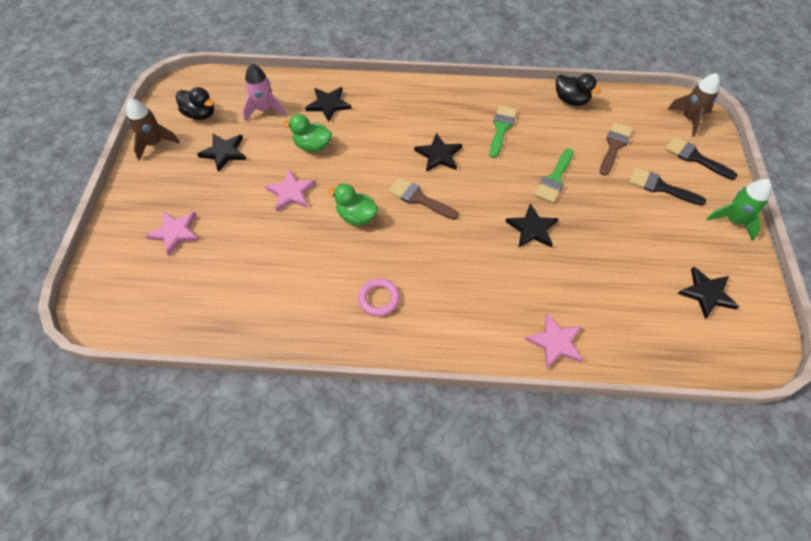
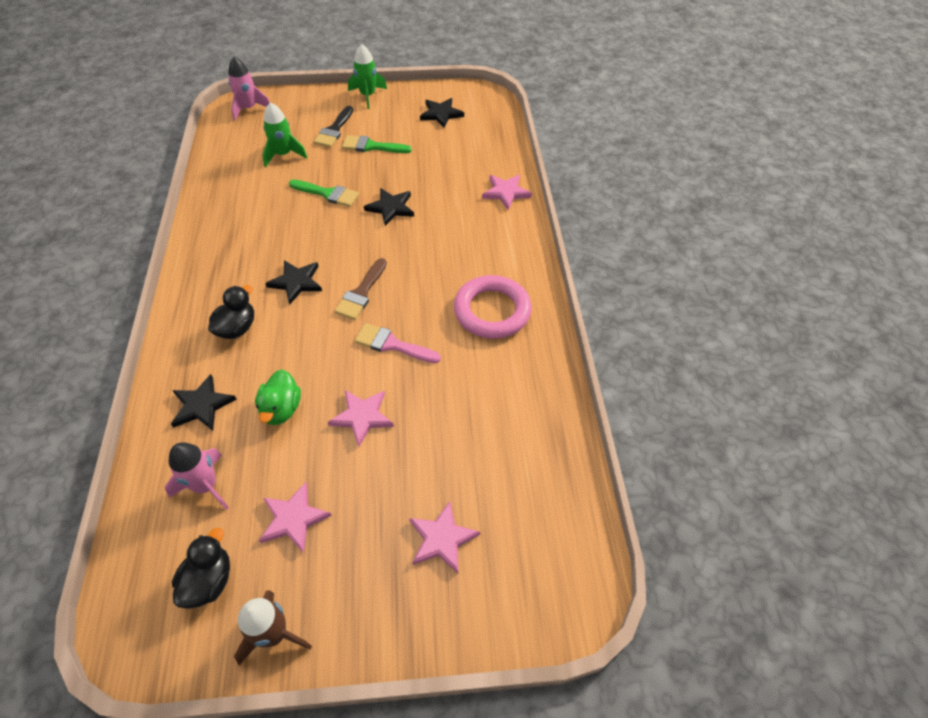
camera: 100 degrees left, 5 degrees down
black star [197,134,246,172] -> pink star [259,482,332,553]
green duck [328,184,378,226] -> pink brush [355,323,441,363]
pink ring [358,278,400,316] -> pink ring [454,275,532,339], size x1.82
green brush [489,105,517,158] -> green brush moved to [342,135,412,153]
black duck [556,74,601,106] -> black duck moved to [208,285,254,339]
brown brush [600,122,633,176] -> green rocket [263,102,307,167]
black brush [665,136,738,180] -> none
brown rocket [667,73,720,137] -> pink rocket [228,57,270,121]

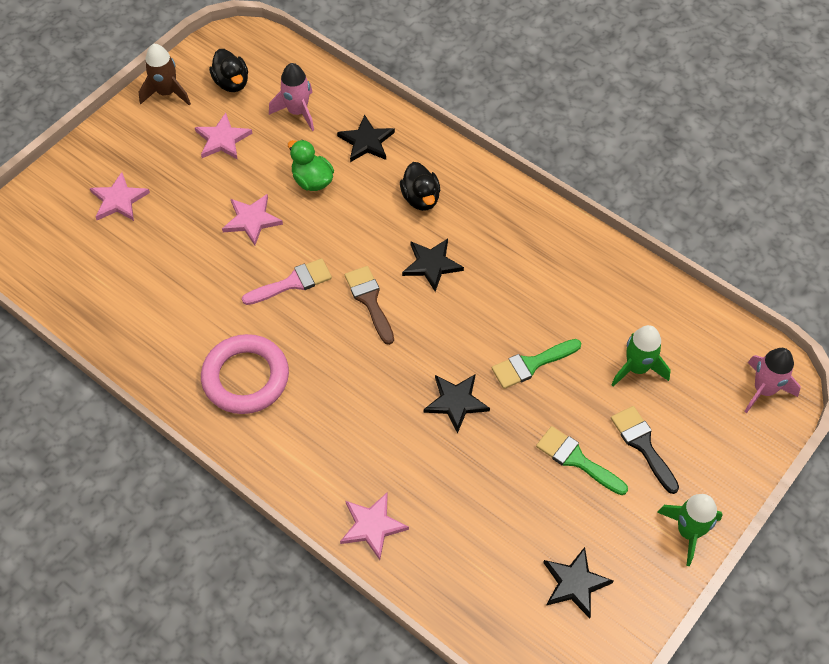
camera: 135 degrees right, 5 degrees up
green brush [342,135,412,153] -> green brush turned 105 degrees counterclockwise [536,426,628,495]

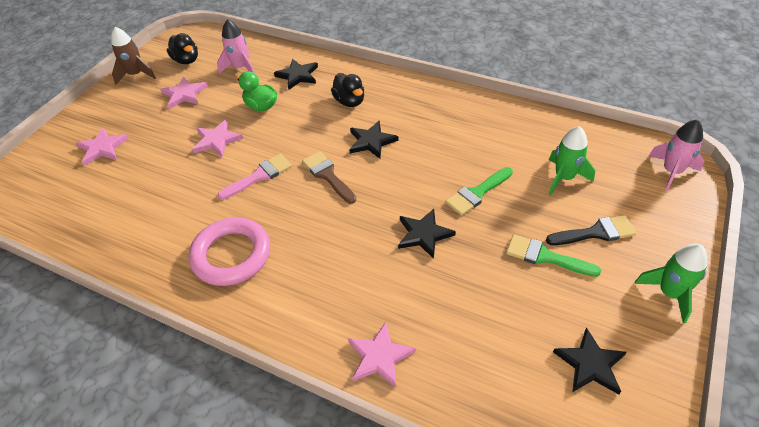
camera: 10 degrees left, 10 degrees down
black brush [611,406,679,494] -> black brush turned 120 degrees clockwise [546,215,636,245]

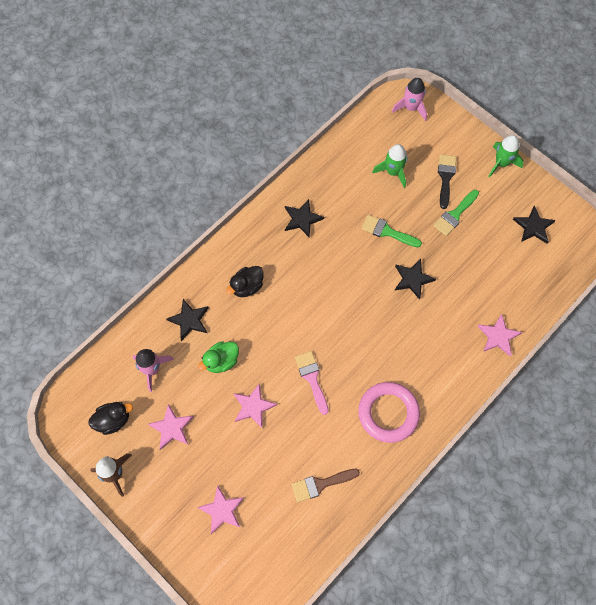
camera: 75 degrees left, 20 degrees up
brown brush [302,151,356,204] -> brown brush moved to [291,469,360,502]
black duck [331,73,364,107] -> black duck turned 150 degrees clockwise [226,266,263,297]
black star [349,121,398,159] -> black star moved to [285,199,324,238]
green brush [445,167,513,216] -> green brush turned 135 degrees clockwise [361,215,422,248]

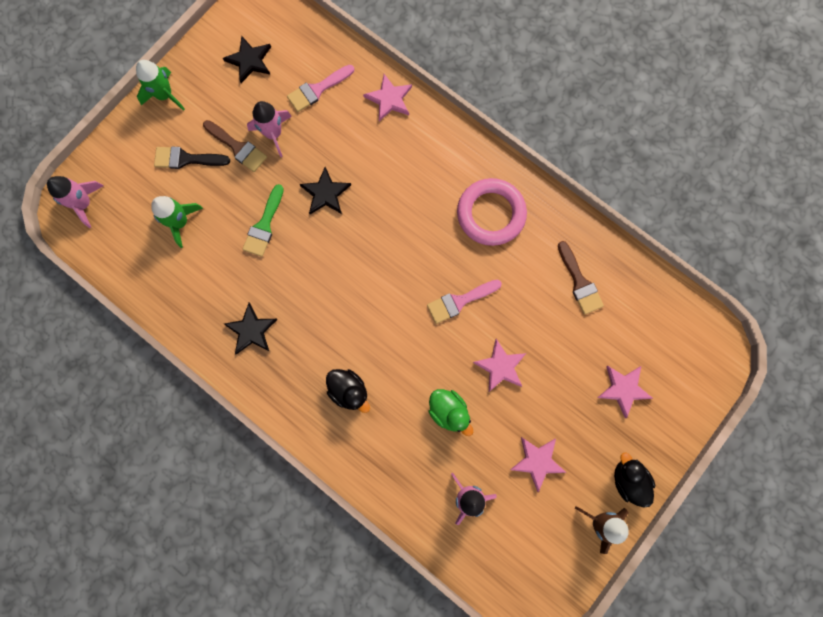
camera: 95 degrees left, 10 degrees up
black duck [88,402,133,435] -> black duck moved to [614,453,655,508]
black star [166,299,209,341] -> none
green brush [433,190,479,236] -> brown brush [203,120,267,172]
none -> pink rocket [247,101,292,157]
none -> pink brush [287,65,354,112]

